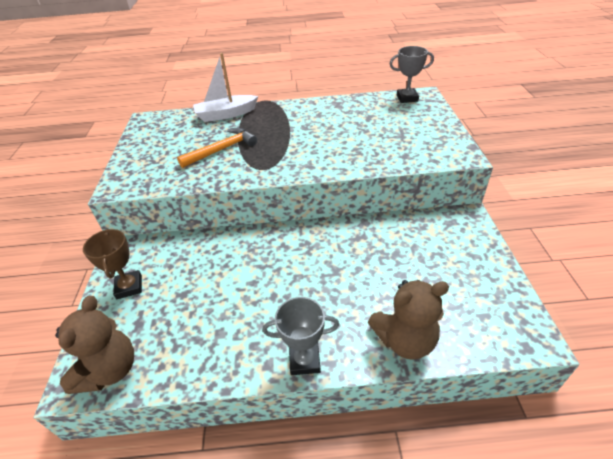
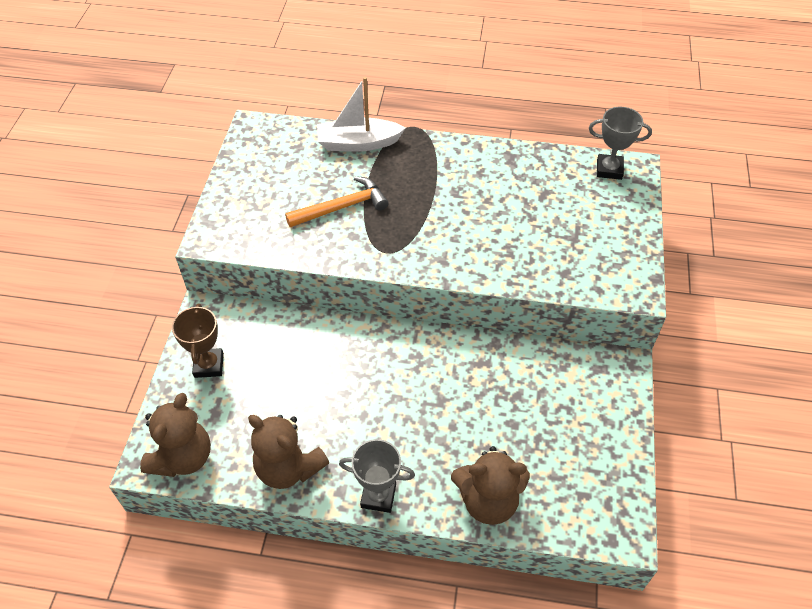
camera: 10 degrees right, 10 degrees up
none -> brown teddy bear [248,415,329,489]

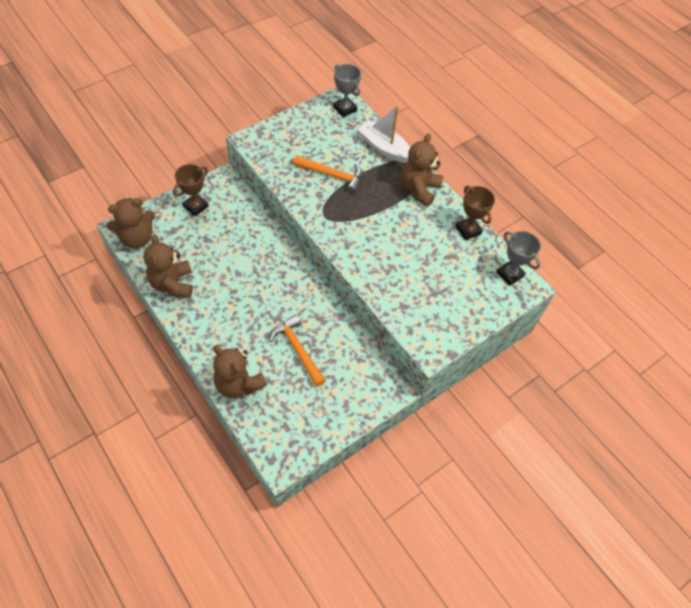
camera: 40 degrees right, 5 degrees up
grey trophy [339,439,415,513] -> grey trophy moved to [333,64,361,117]
none -> orange hammer [269,315,326,387]
none -> brown teddy bear [402,133,443,207]
none -> brown trophy [456,185,495,240]

